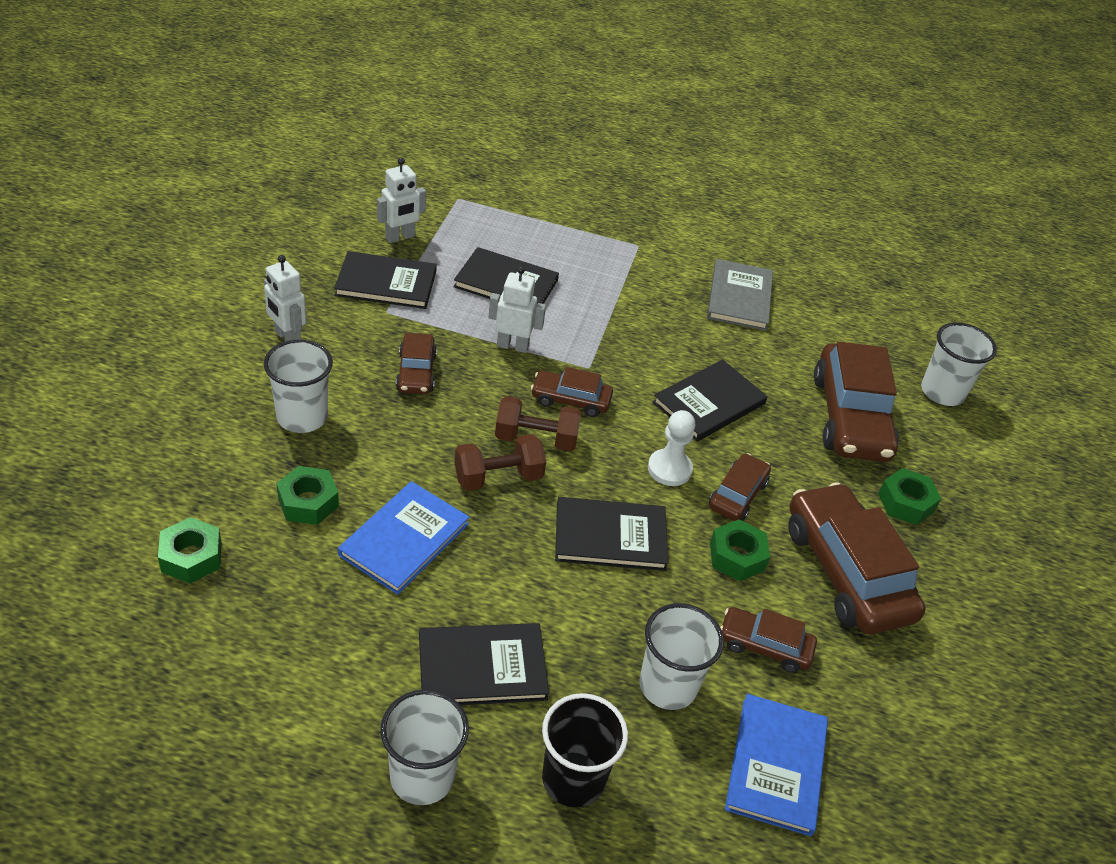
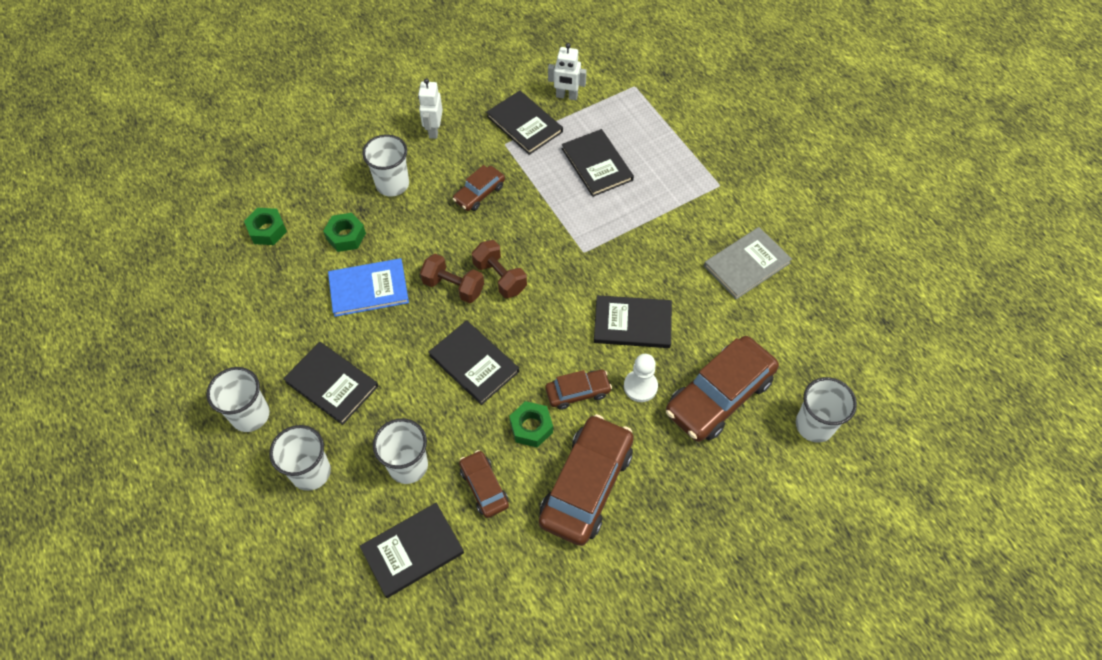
camera: 50 degrees right, 15 degrees up
white robot [488,266,546,353] -> none
brown car [531,367,613,417] -> none
black cup [542,693,628,808] -> white cup [269,425,331,491]
white pawn [648,410,696,486] -> white pawn moved to [624,354,658,402]
blue book [725,694,828,836] -> black book [360,503,464,598]
green nut [878,468,941,525] -> none

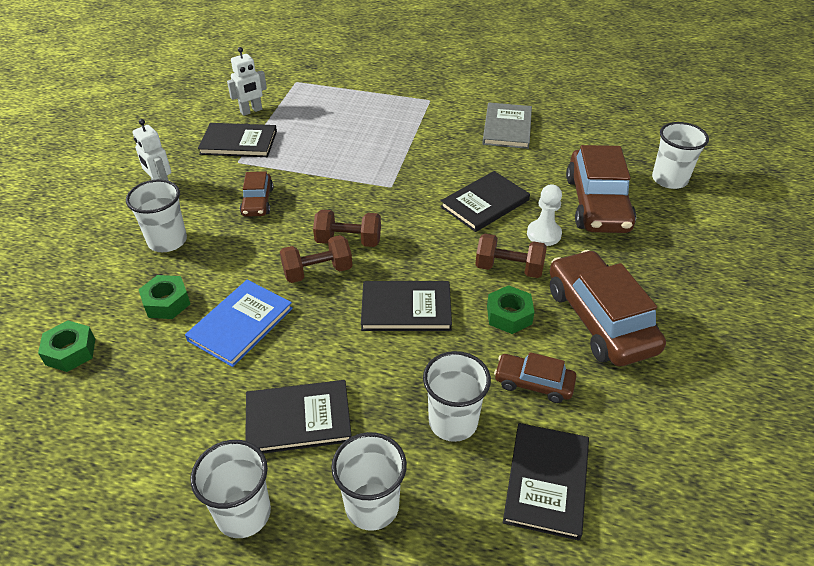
camera: 45 degrees left, 15 degrees down
brown car [545,370,612,410] -> brown dumbbell [475,234,547,278]
black book [562,129,634,197] -> none

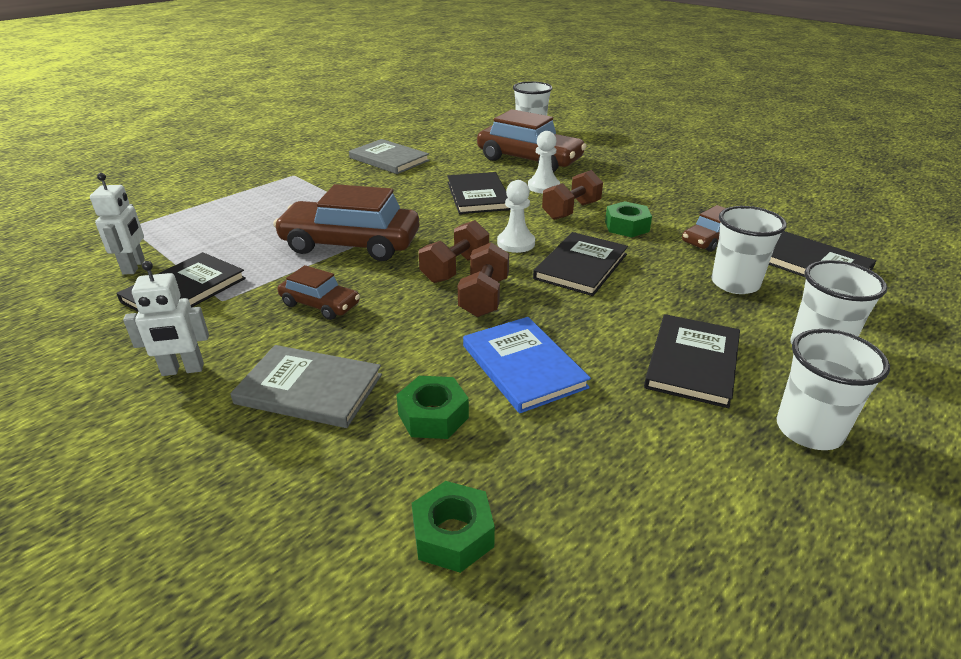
camera: 60 degrees left, 10 degrees down
white cup [126,179,187,252] -> grey book [230,345,382,428]
brown car [550,250,666,366] -> brown car moved to [273,184,419,261]
none -> white pawn [497,180,535,253]

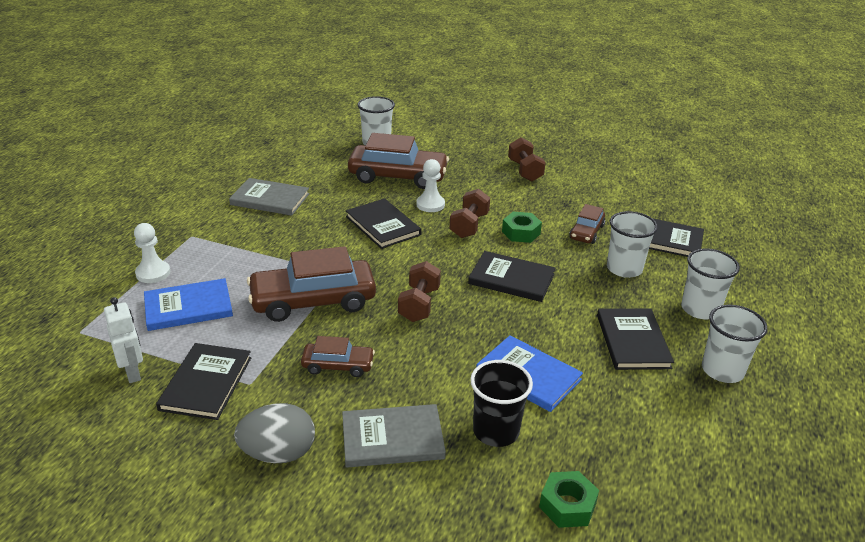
camera: 25 degrees left, 0 degrees up
white robot [123,261,209,376] -> grey egg [234,403,315,463]
green nut [396,376,469,439] -> black cup [470,360,533,447]
brown dumbbell [458,243,509,317] -> brown dumbbell moved to [508,138,546,181]
white pawn [497,180,535,253] -> white pawn moved to [134,223,170,283]
black book [533,232,628,296] -> black book turned 75 degrees counterclockwise [468,251,555,302]
none -> blue book [144,278,233,331]

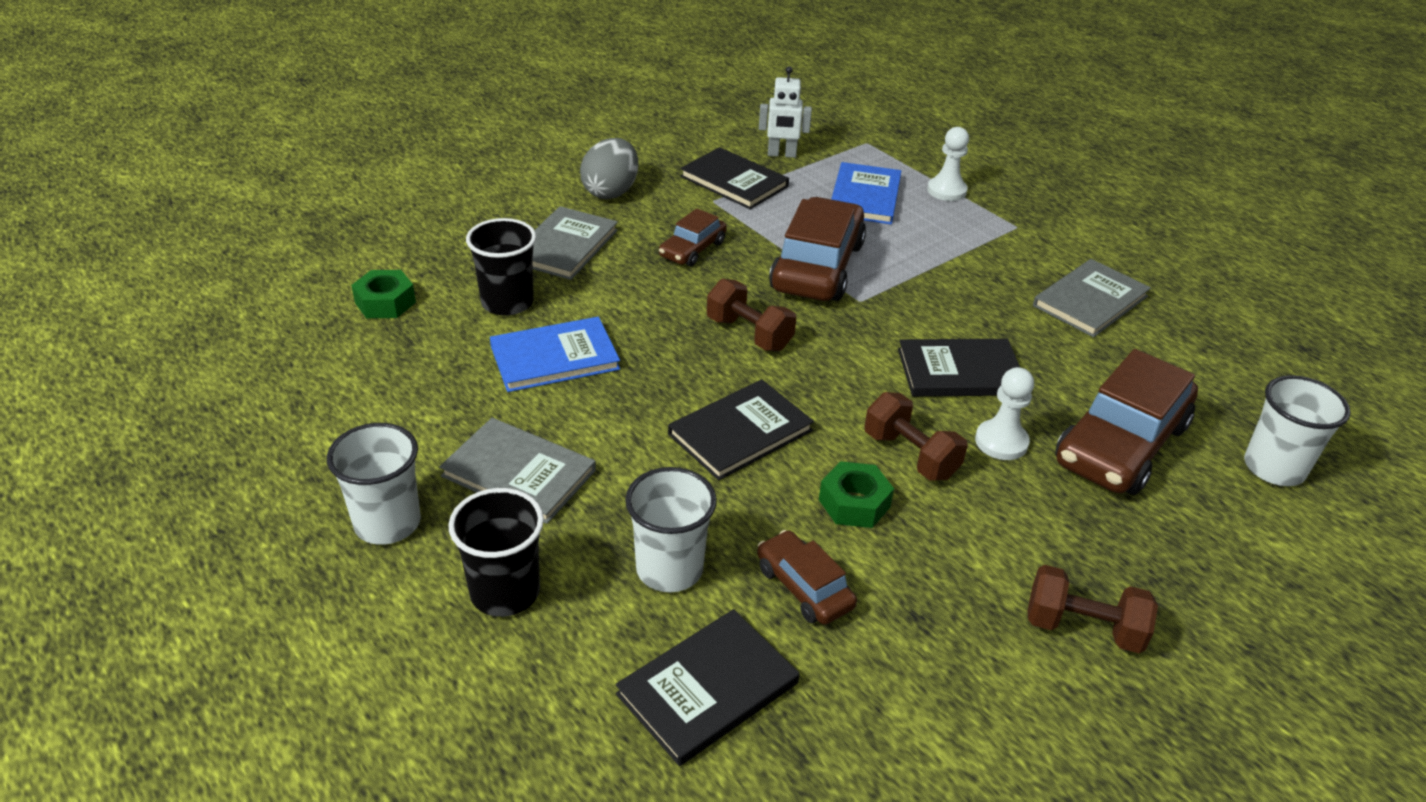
camera: 120 degrees right, 5 degrees up
black book [597,308,674,370] -> grey book [439,418,596,524]
white cup [681,248,740,319] -> black cup [448,488,544,617]

